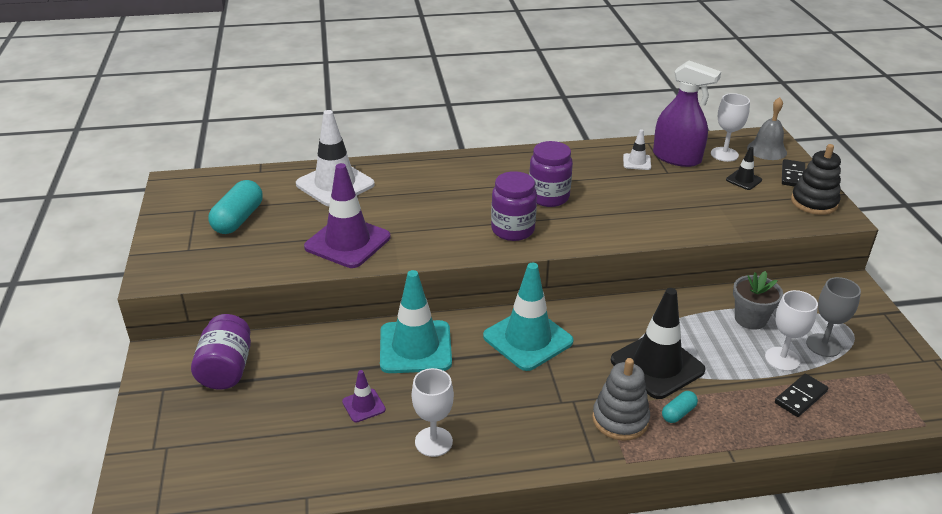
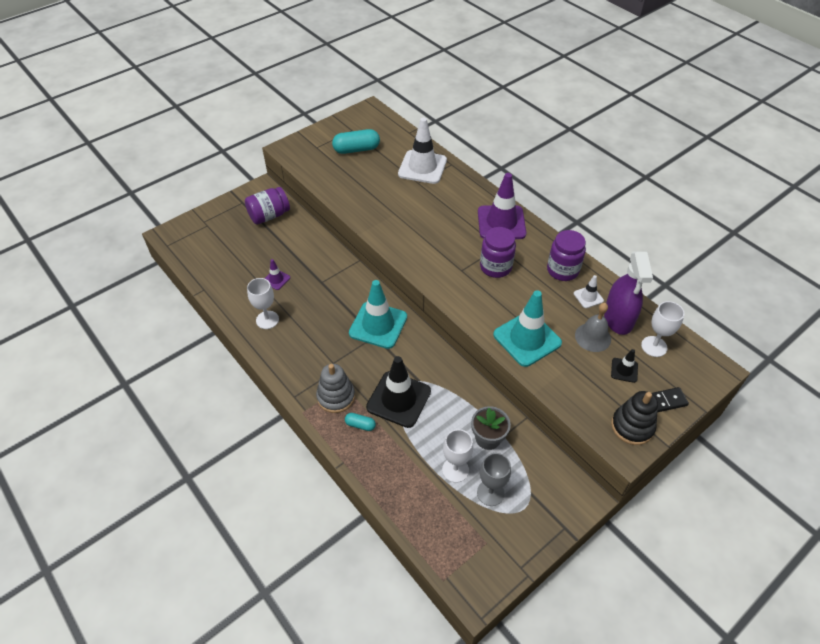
camera: 60 degrees right, 15 degrees up
purple traffic cone [304,163,390,268] -> purple traffic cone moved to [478,173,526,239]
turquoise traffic cone [380,270,452,373] -> turquoise traffic cone moved to [493,290,562,367]
purple jar [491,171,537,241] -> purple jar moved to [547,230,586,281]
grey bell [747,97,787,160] -> grey bell moved to [575,303,611,352]
black domino [775,374,828,417] -> none

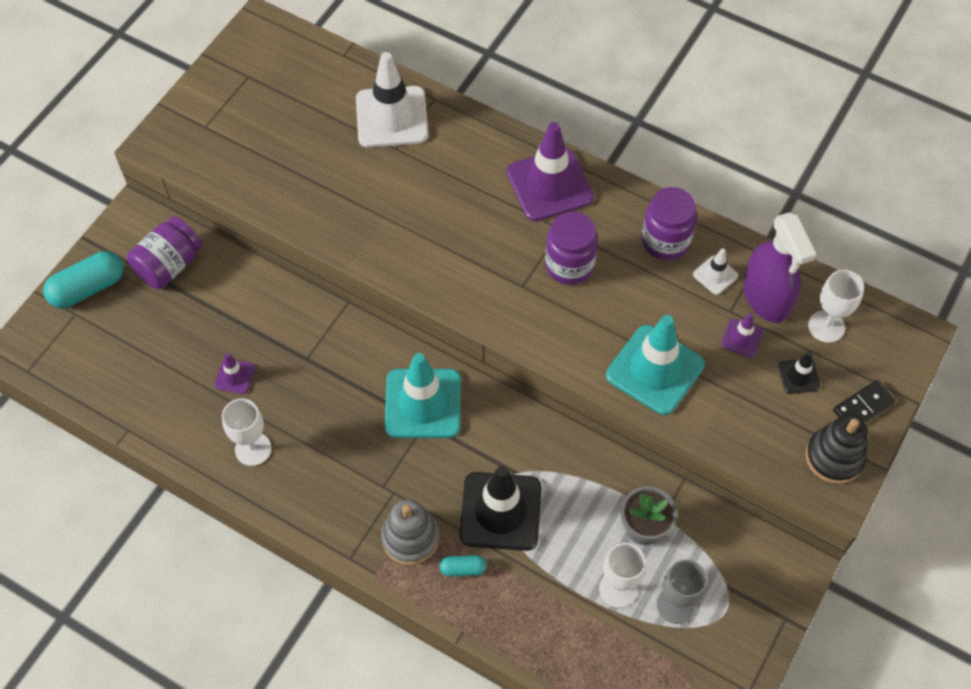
camera: 20 degrees left, 10 degrees up
turquoise capsule [332,129,380,154] -> turquoise capsule moved to [43,251,123,308]
grey bell [575,303,611,352] -> purple traffic cone [721,313,764,358]

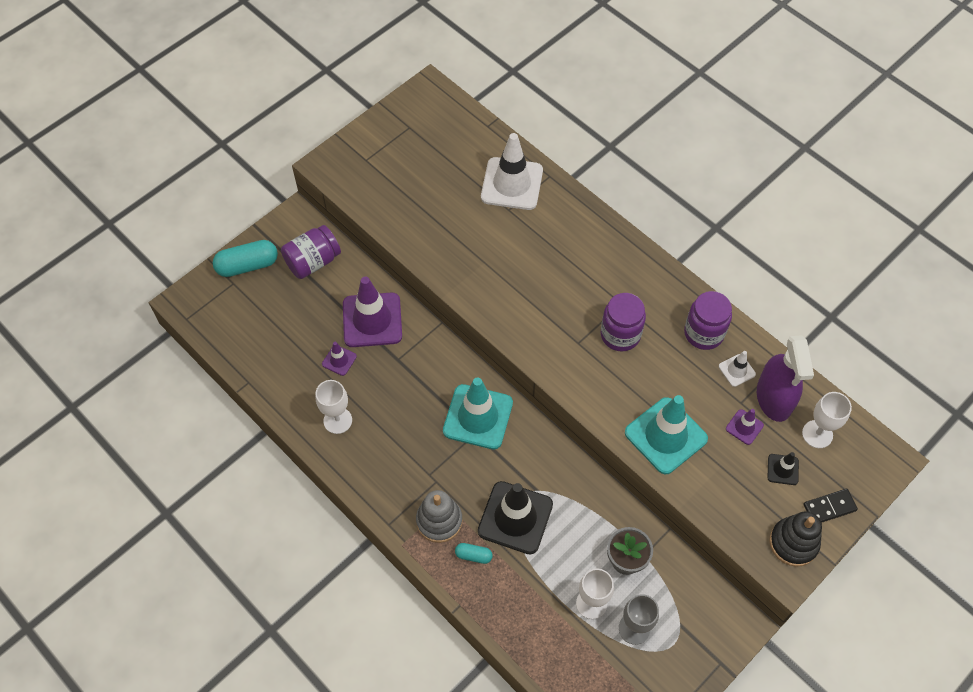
camera: 15 degrees right, 0 degrees up
purple traffic cone [507,122,594,221] -> purple traffic cone moved to [343,277,402,347]

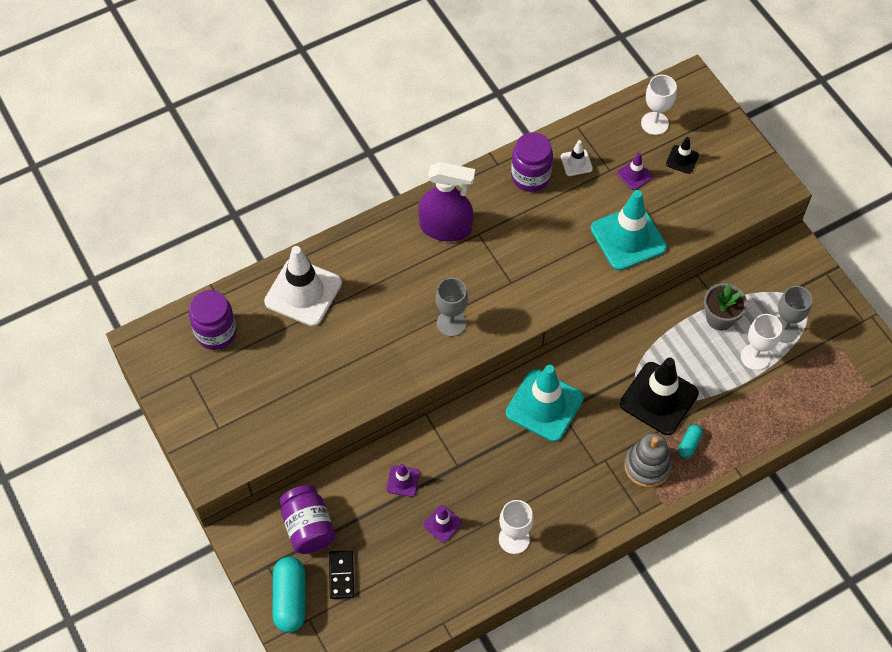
camera: 75 degrees left, 0 degrees up
purple traffic cone [343,277,402,347] -> purple traffic cone [386,464,420,497], size x0.47
purple jar [601,293,646,351] -> purple jar moved to [189,290,237,350]
purple spray bottle [757,335,814,422] -> purple spray bottle moved to [418,162,475,242]
black stacking toy [769,511,822,567] -> none
black domino [803,489,858,523] -> black domino moved to [329,550,354,599]
none -> grey goblet [435,278,468,337]

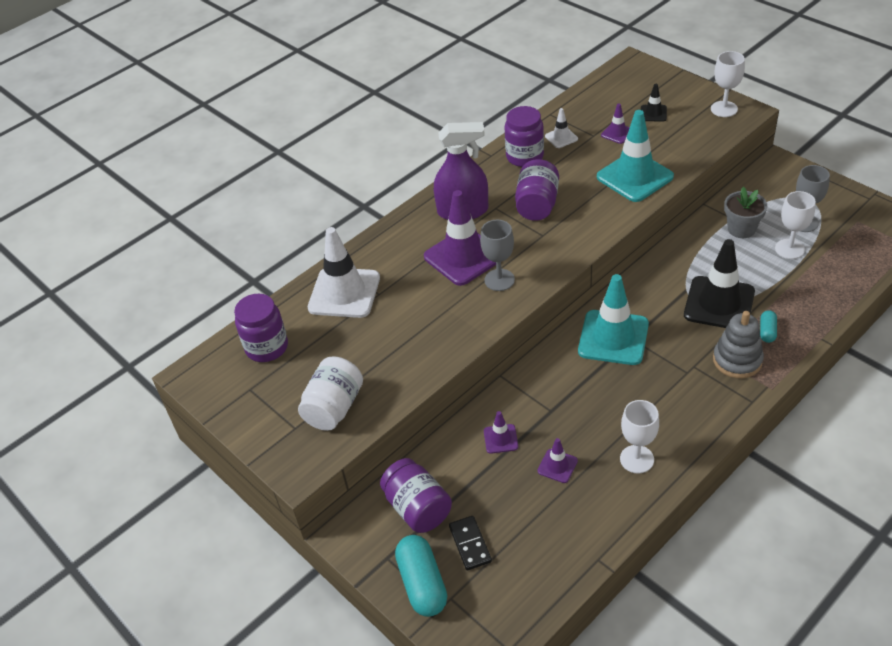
camera: 10 degrees left, 15 degrees down
white goblet [641,75,677,135] -> white goblet moved to [711,51,745,117]
none -> white jar [298,357,363,431]
none -> purple traffic cone [424,190,496,286]
none -> purple jar [515,159,559,221]

